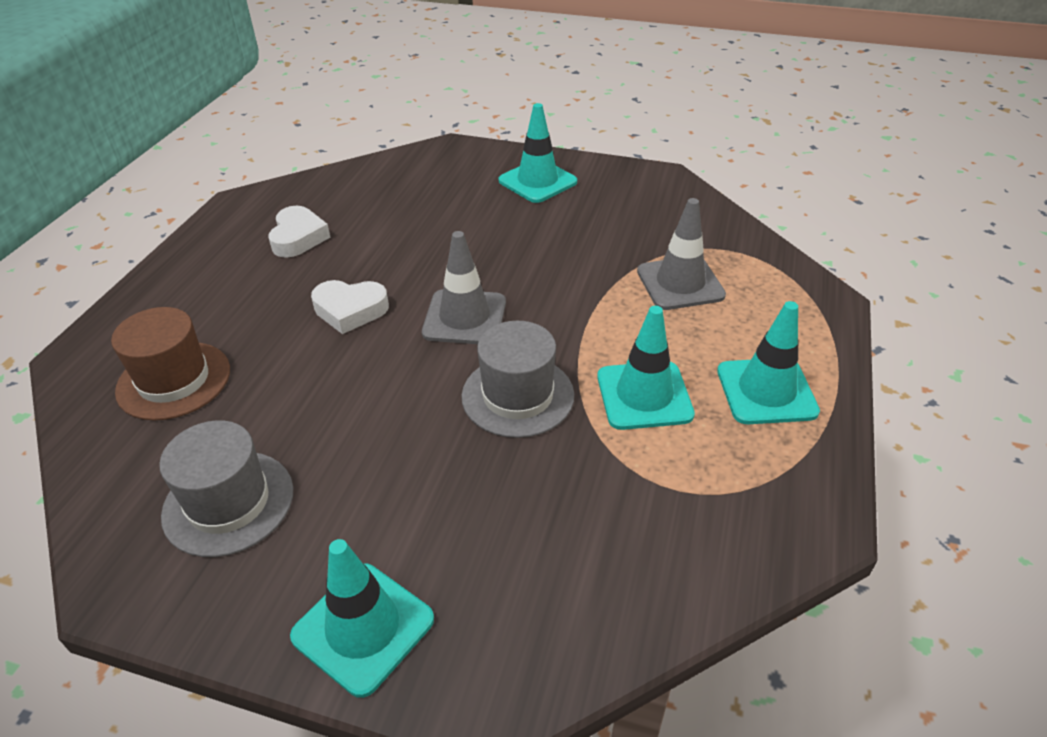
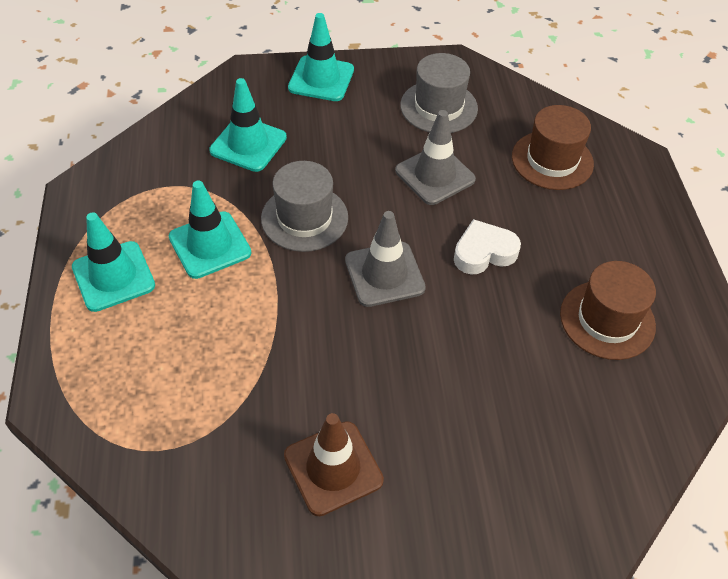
camera: 155 degrees right, 10 degrees up
white heart [268,206,330,258] -> brown hat [560,261,656,360]
turquoise traffic cone [499,103,577,203] -> turquoise traffic cone moved to [209,78,287,172]
grey traffic cone [637,198,726,310] -> grey traffic cone moved to [395,110,476,205]
none -> brown traffic cone [284,413,384,516]

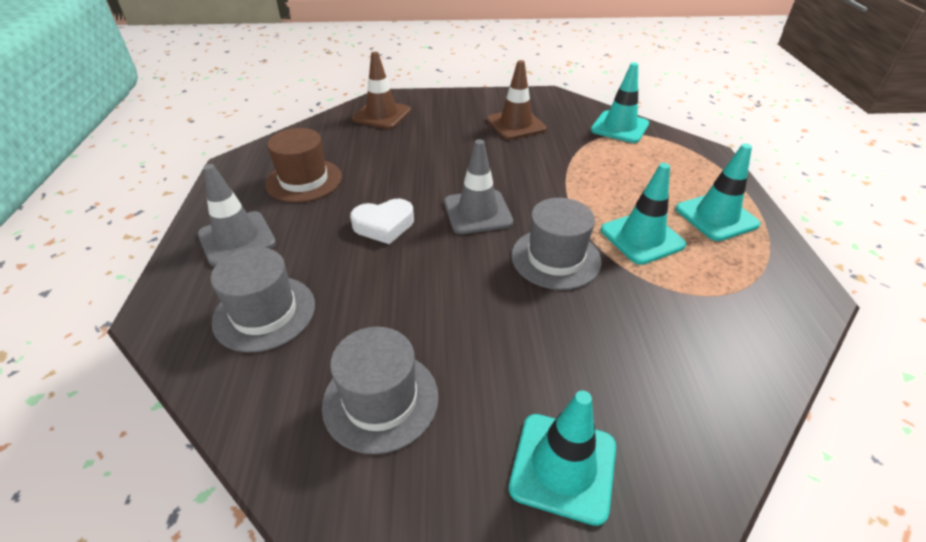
camera: 175 degrees left, 10 degrees down
turquoise traffic cone [209,78,287,172] -> turquoise traffic cone moved to [591,63,649,143]
grey traffic cone [395,110,476,205] -> grey traffic cone moved to [198,164,276,267]
brown hat [512,105,594,190] -> grey hat [210,247,315,352]
none -> brown traffic cone [352,52,411,129]

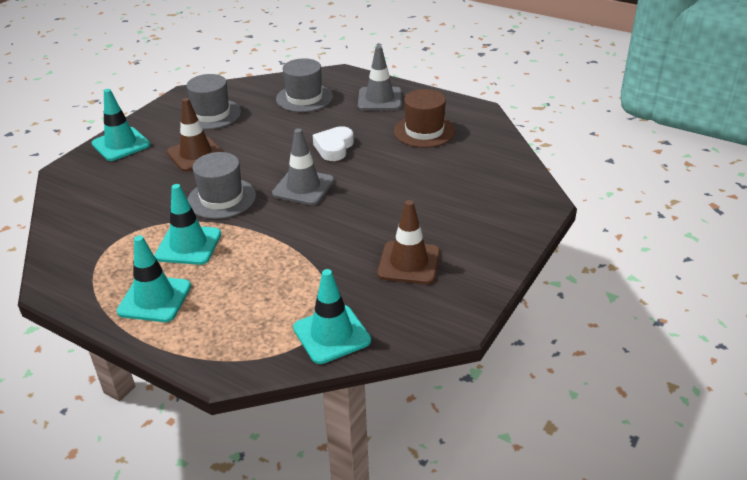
camera: 125 degrees right, 5 degrees down
brown traffic cone [352,52,411,129] -> brown traffic cone moved to [167,98,224,172]

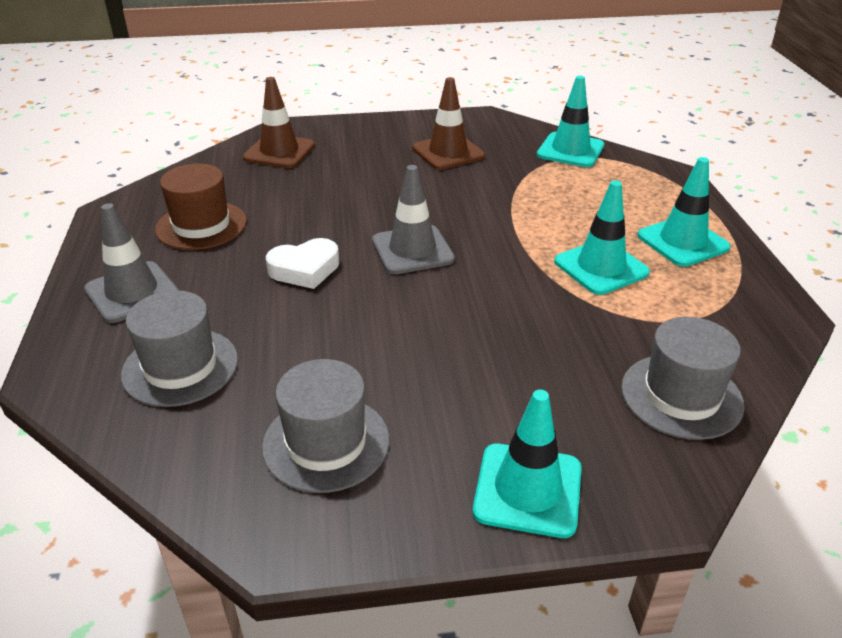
camera: 130 degrees left, 0 degrees up
brown traffic cone [167,98,224,172] -> brown traffic cone moved to [243,77,315,168]
grey hat [188,152,256,219] -> grey hat moved to [621,317,744,440]

